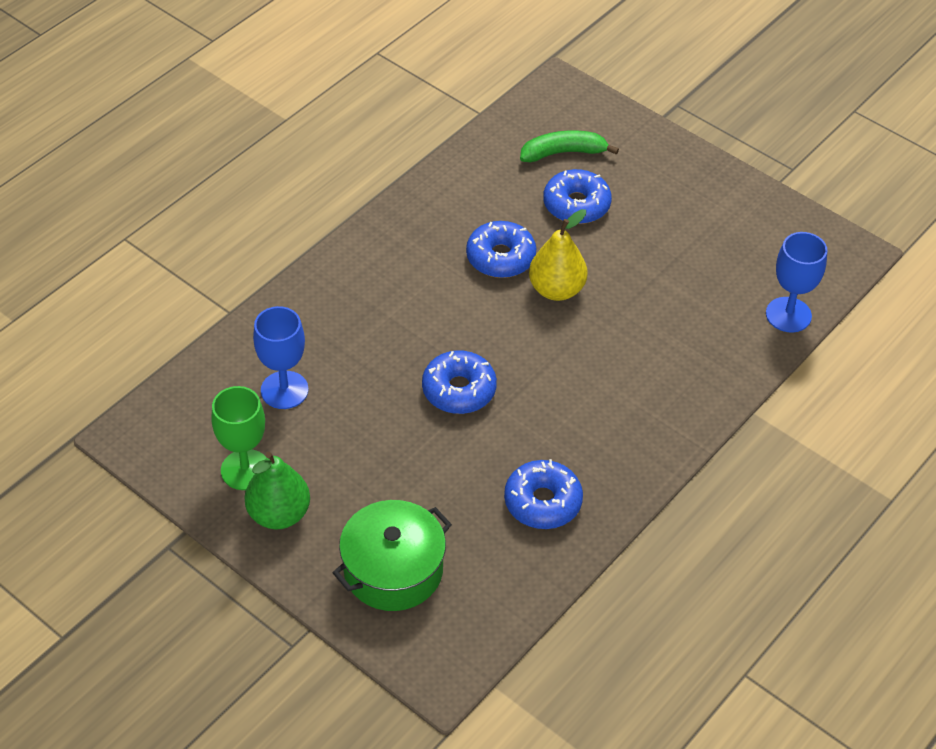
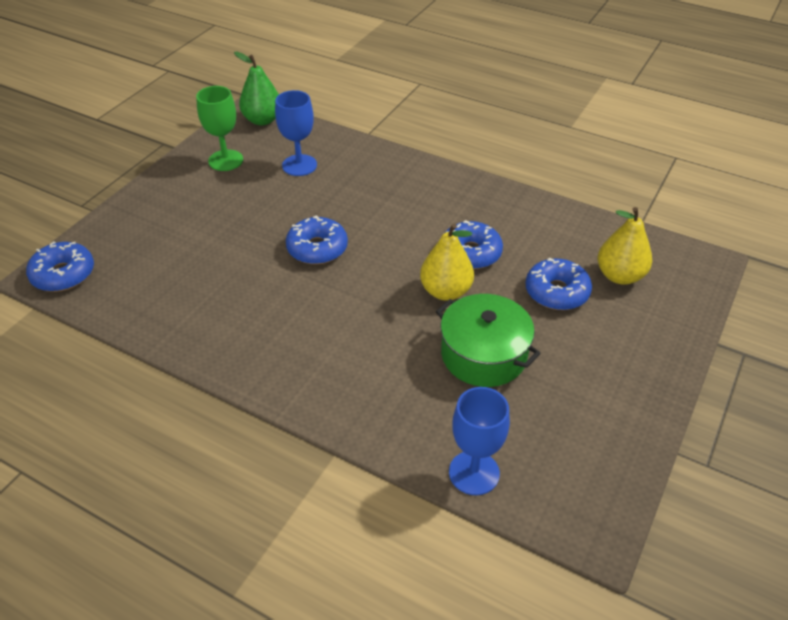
camera: 80 degrees right, 5 degrees down
green pear [245,452,310,529] -> green pear moved to [234,52,279,125]
green pot [333,500,452,611] -> green pot moved to [436,294,541,387]
blue donut [504,459,583,529] -> blue donut moved to [26,241,94,292]
green banana [520,130,619,162] -> yellow pear [598,207,652,285]

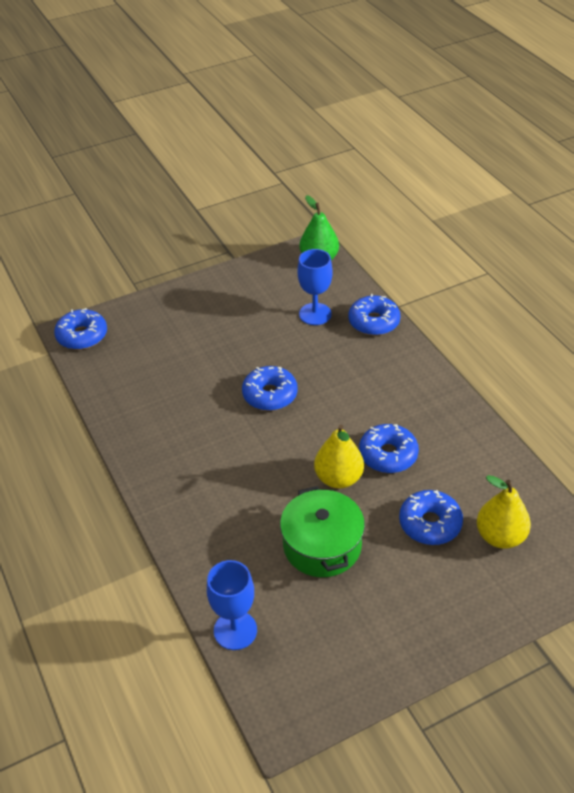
camera: 35 degrees right, 0 degrees up
green goblet [196,86,243,171] -> none
none -> blue donut [348,294,401,336]

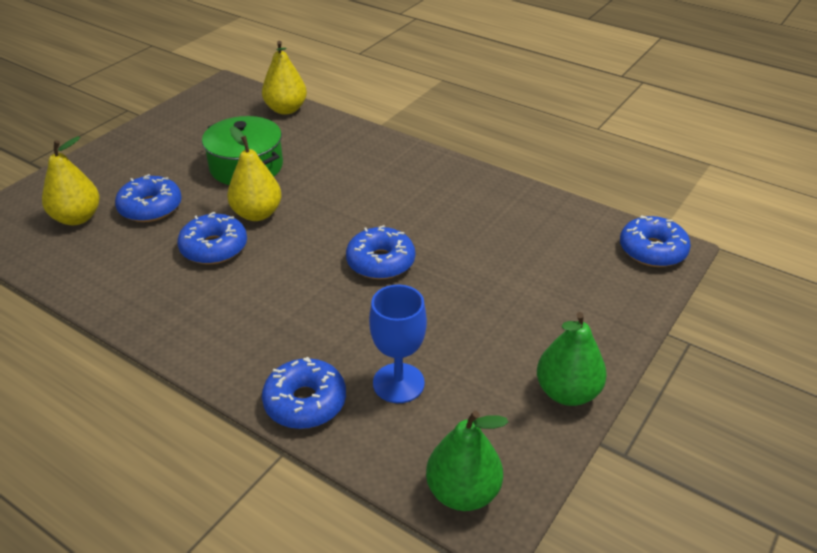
camera: 150 degrees right, 5 degrees down
blue goblet [207,560,257,650] -> yellow pear [262,41,307,115]
none -> green pear [537,312,607,406]

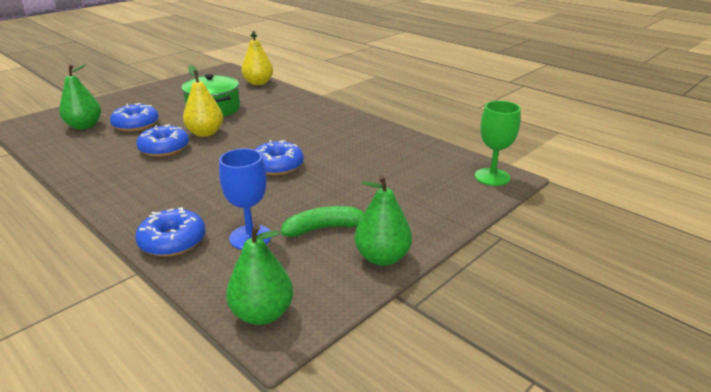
camera: 10 degrees right, 10 degrees down
yellow pear [42,136,100,225] -> green pear [59,64,101,130]
blue donut [620,215,691,267] -> green goblet [475,101,521,186]
none -> green banana [281,206,364,237]

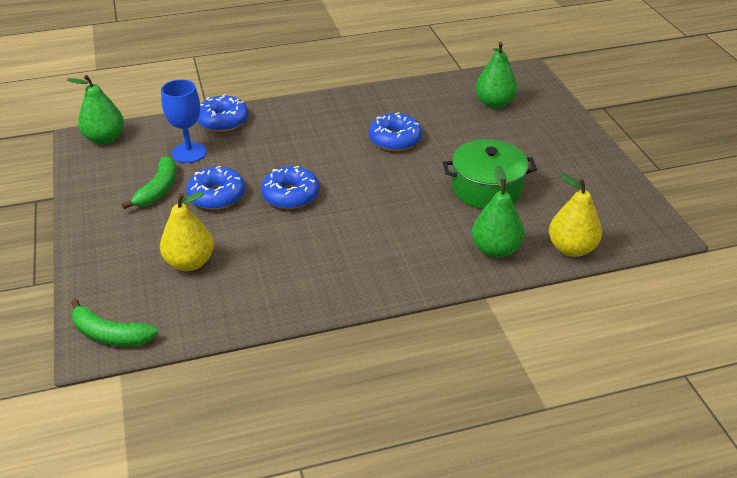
camera: 120 degrees right, 10 degrees up
blue donut [110,103,159,131] -> blue donut moved to [186,166,245,210]
yellow pear [183,65,223,137] -> yellow pear moved to [160,192,214,271]
green pear [355,175,412,266] -> green pear moved to [472,166,524,258]
green goblet [475,101,521,186] -> green banana [71,299,158,346]

